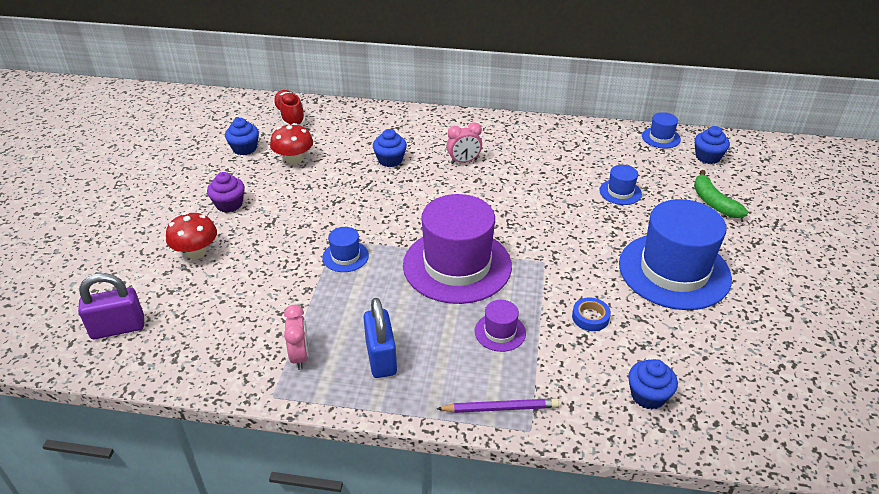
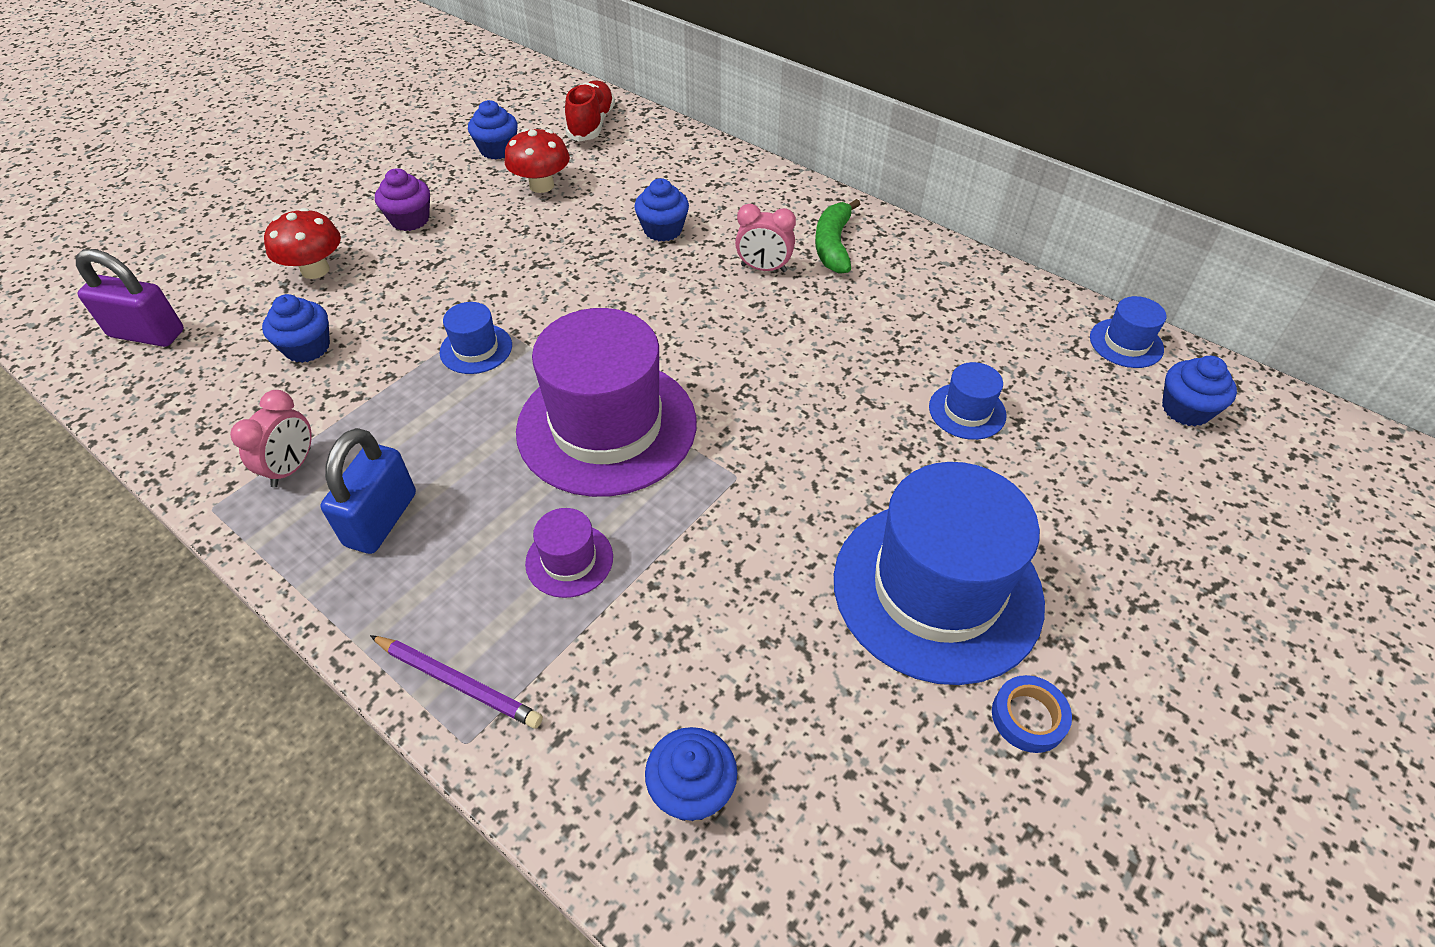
camera: 30 degrees right, 10 degrees up
blue tape [572,297,611,331] -> blue tape moved to [992,675,1072,753]
green banana [694,170,748,218] -> green banana moved to [815,199,860,274]
none -> blue cupcake [262,294,330,363]

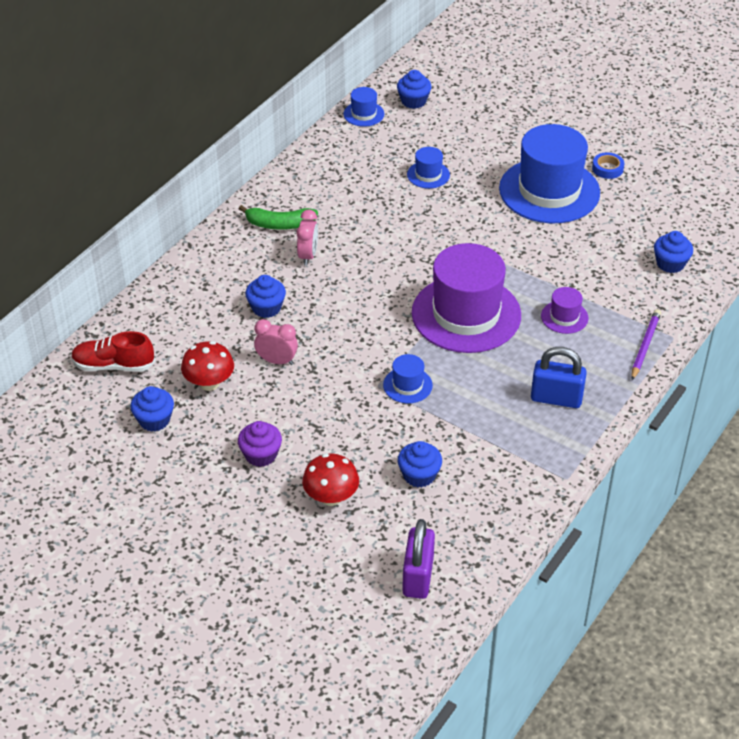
camera: 95 degrees left, 5 degrees down
pink clock [230,390,312,487] -> pink clock moved to [254,319,298,365]

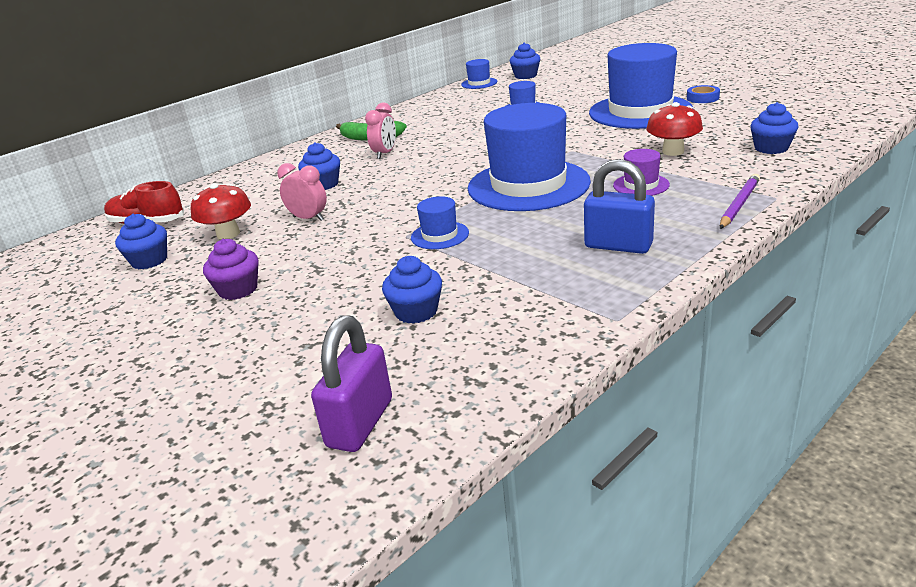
camera: 15 degrees right, 15 degrees down
red mushroom [302,453,359,506] -> red mushroom moved to [646,102,703,156]
purple hat [412,243,521,353] -> blue hat [468,103,591,211]

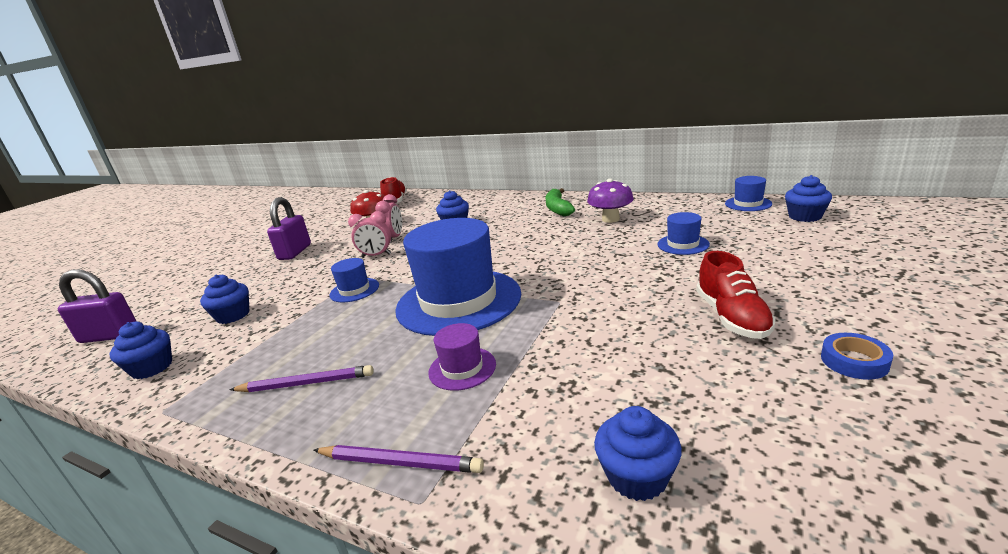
camera: 70 degrees right, 5 degrees down
blue cupcake [115,214,167,269] -> blue cupcake moved to [109,321,172,379]
purple cupcake [203,239,259,300] -> purple padlock [267,197,311,260]
pink clock [365,103,396,159] -> pink clock moved to [348,211,391,258]
blue padlock [584,159,655,254] -> purple pencil [229,365,374,392]
blue hat [589,43,693,129] -> red shoe [696,251,776,339]
red mushroom [646,102,703,156] -> none
none -> purple mushroom [587,179,634,223]

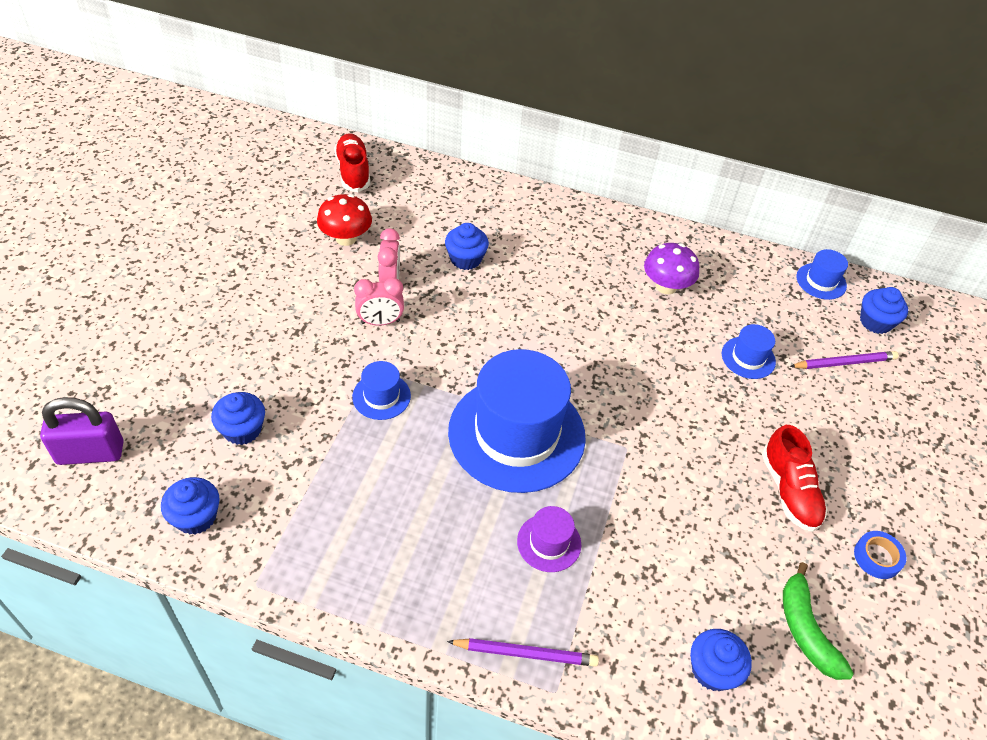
camera: 15 degrees left, 25 degrees up
purple pencil [229,365,374,392] -> purple pencil moved to [789,351,899,369]
purple padlock [267,197,311,260] -> none
green banana [545,188,575,216] -> green banana moved to [783,562,854,680]

